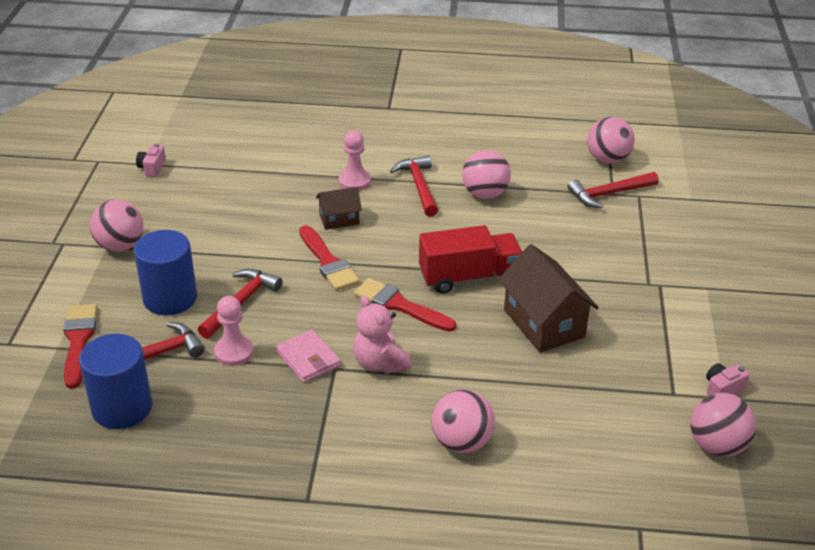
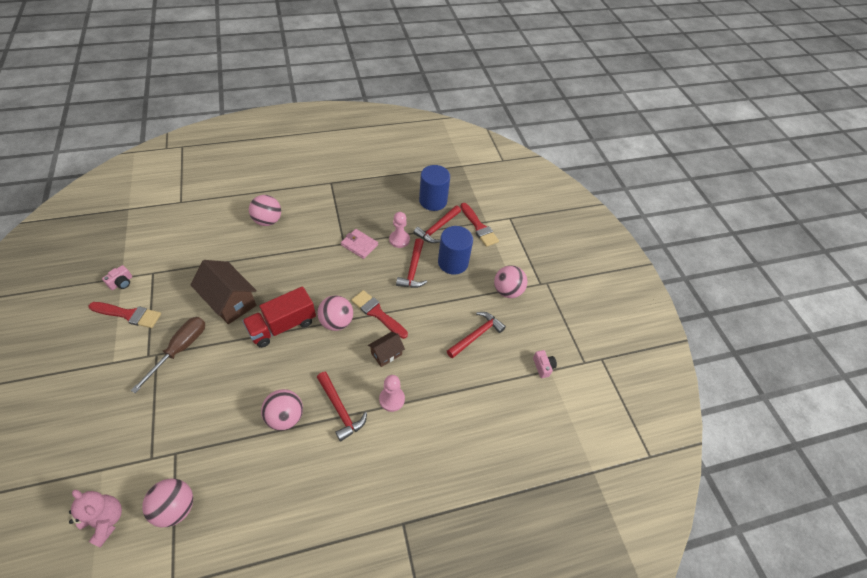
camera: 155 degrees right, 15 degrees up
pink teddy bear [353,295,411,374] -> pink teddy bear moved to [69,490,122,547]
red brush [354,278,456,332] -> red brush moved to [89,302,161,328]
red hammer [567,172,659,208] -> red hammer moved to [447,312,506,359]
pink ball [691,393,756,457] -> pink ball moved to [317,295,353,331]
none -> brown screwdriver [131,317,205,393]

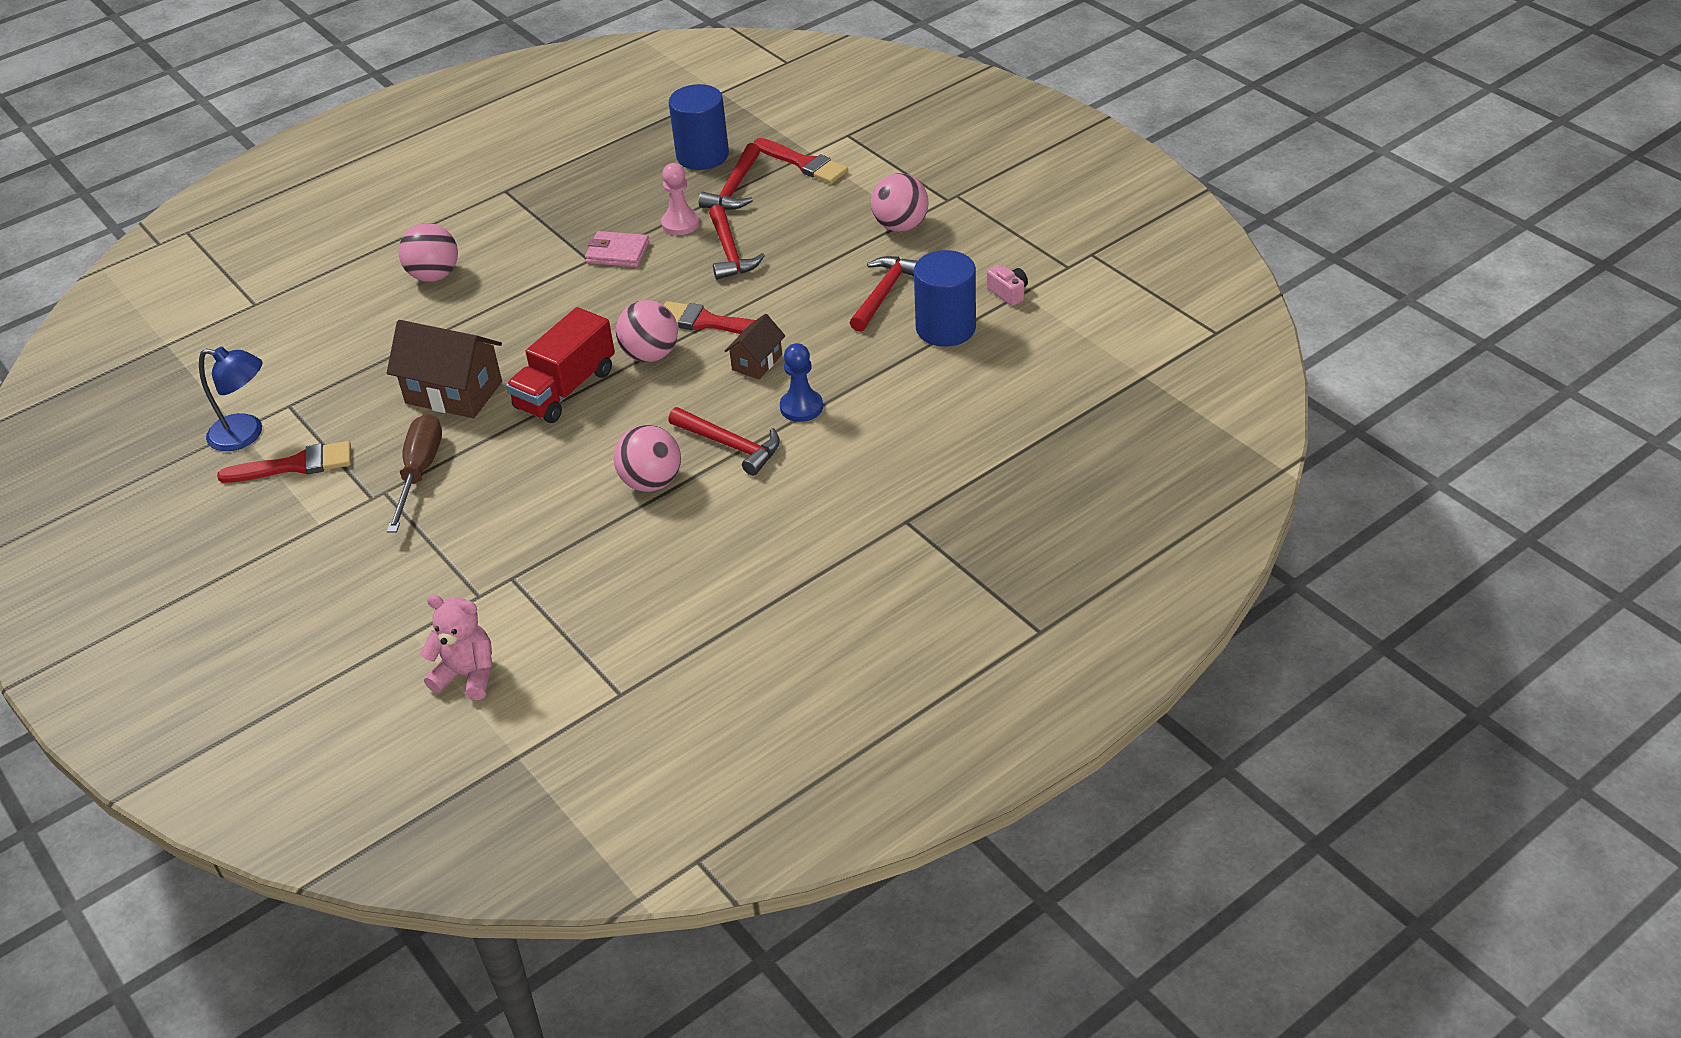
camera: 15 degrees left, 10 degrees down
pink camera [102,265,132,290] -> blue lamp [199,347,262,451]
pink ball [142,479,193,527] -> none
pink pawn [379,375,405,412] -> blue pawn [780,343,823,422]
blue cylinder [438,226,473,275] -> blue cylinder moved to [914,250,976,347]

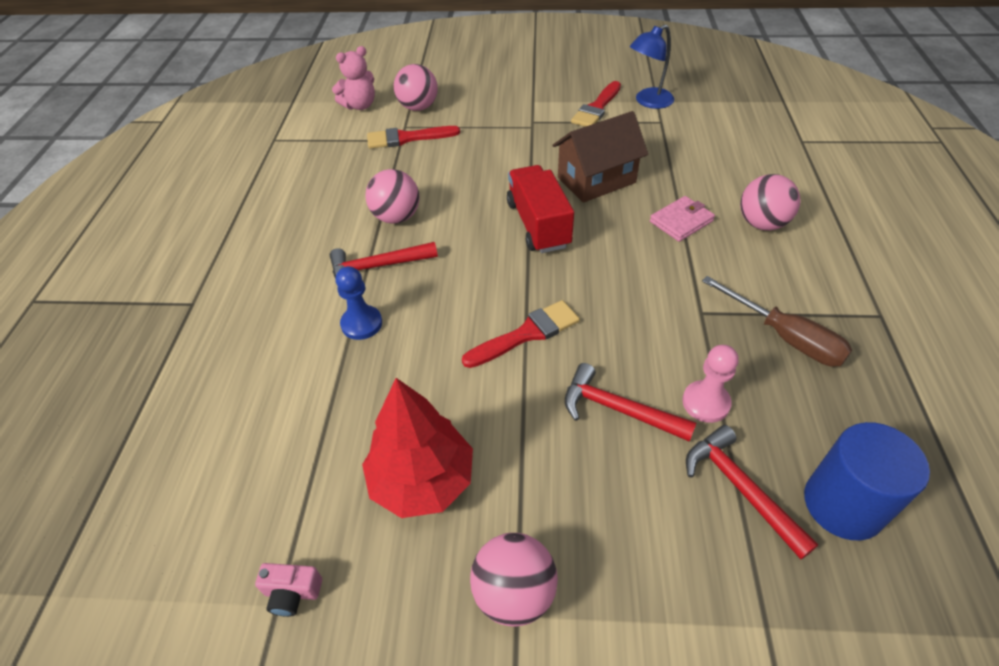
camera: 130 degrees right, 5 degrees up
brown screwdriver [387,414,442,533] -> brown screwdriver moved to [702,276,852,367]
pink wallet [585,231,649,267] -> pink wallet moved to [650,196,715,242]
pink ball [616,300,678,362] -> pink ball moved to [394,64,438,111]
brown house [724,314,785,379] -> none
red brush [754,138,848,184] -> red brush moved to [367,126,460,149]
red hammer [850,256,917,332] -> red tree [362,378,473,518]
blue cylinder [914,250,976,347] -> none

